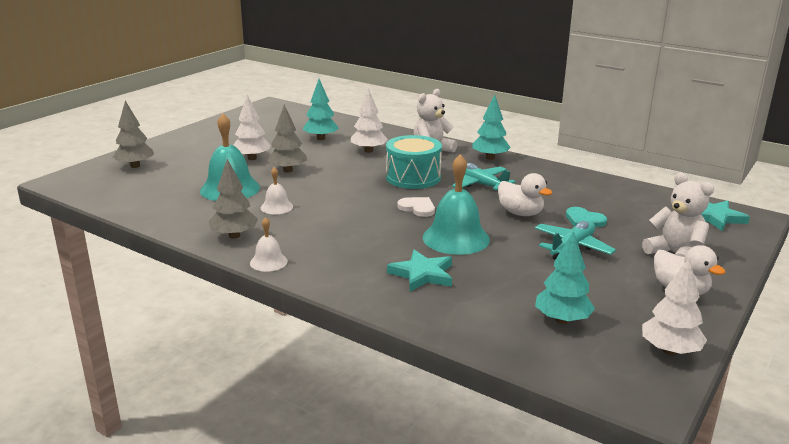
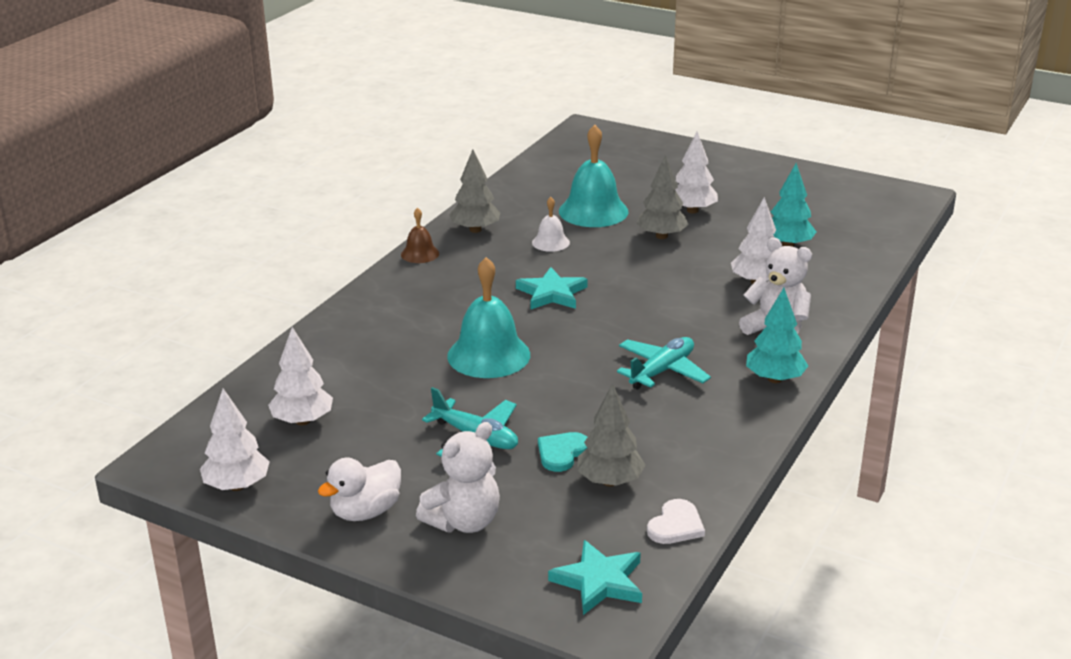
camera: 85 degrees right, 5 degrees up
grey tree [113,100,154,168] -> grey tree moved to [577,383,646,487]
white bell [250,217,288,272] -> brown bell [401,208,439,263]
turquoise drum [386,135,442,189] -> none
turquoise star [387,250,452,292] -> turquoise star moved to [516,267,587,309]
white heart [397,197,435,217] -> white heart moved to [647,499,705,544]
white duck [498,173,552,216] -> none
turquoise tree [535,231,595,324] -> white tree [268,327,333,426]

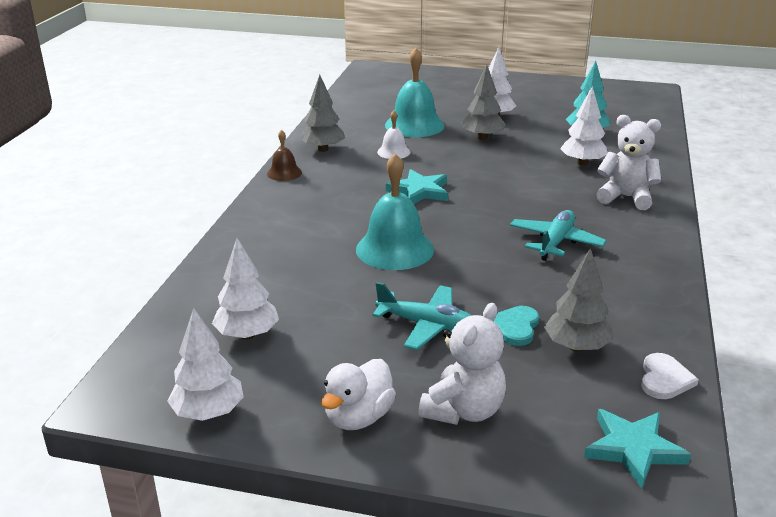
camera: 15 degrees left, 0 degrees up
turquoise tree [746,288,808,383] -> none

